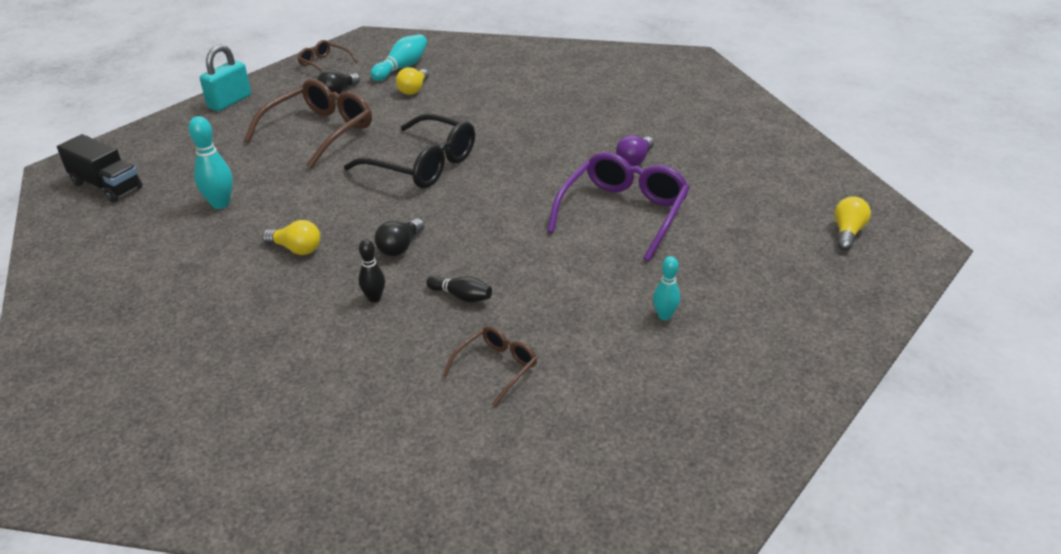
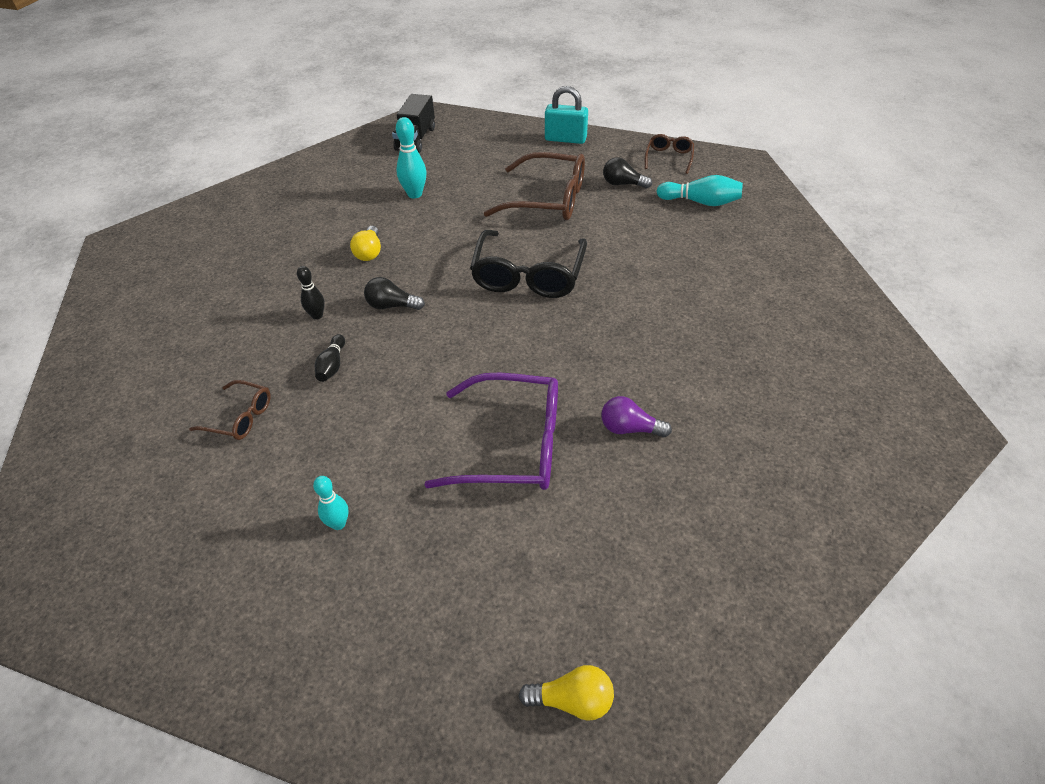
camera: 70 degrees right, 10 degrees up
yellow light bulb [396,67,429,95] -> none

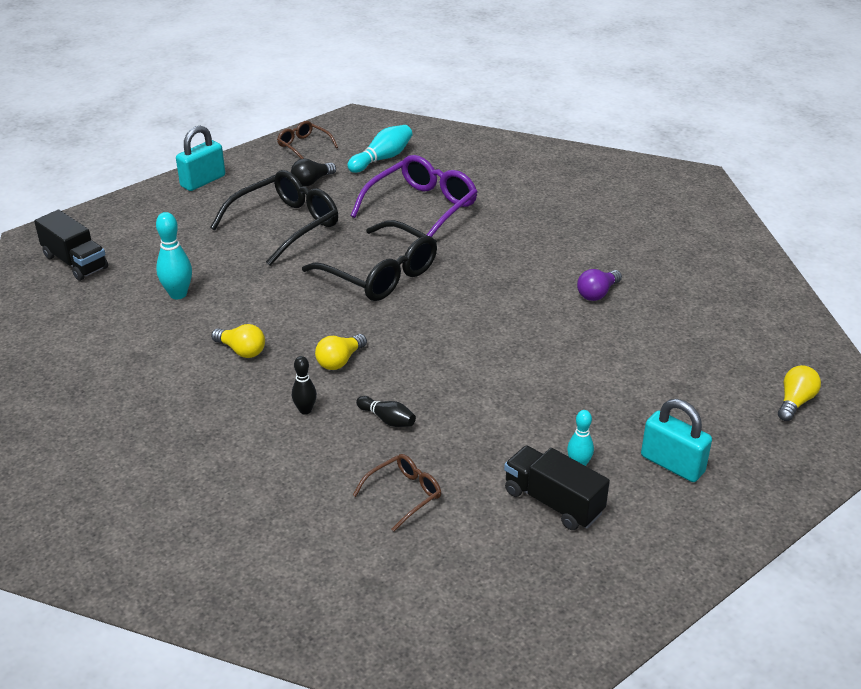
camera: 60 degrees left, 10 degrees down
black light bulb [364,277,425,310] -> yellow light bulb [315,334,367,370]
purple glasses [424,373,558,490] -> purple glasses moved to [351,155,478,237]
brown glasses [484,152,585,221] -> black glasses [210,170,338,266]
none -> black truck [504,446,610,530]
none -> turquoise padlock [641,399,712,482]

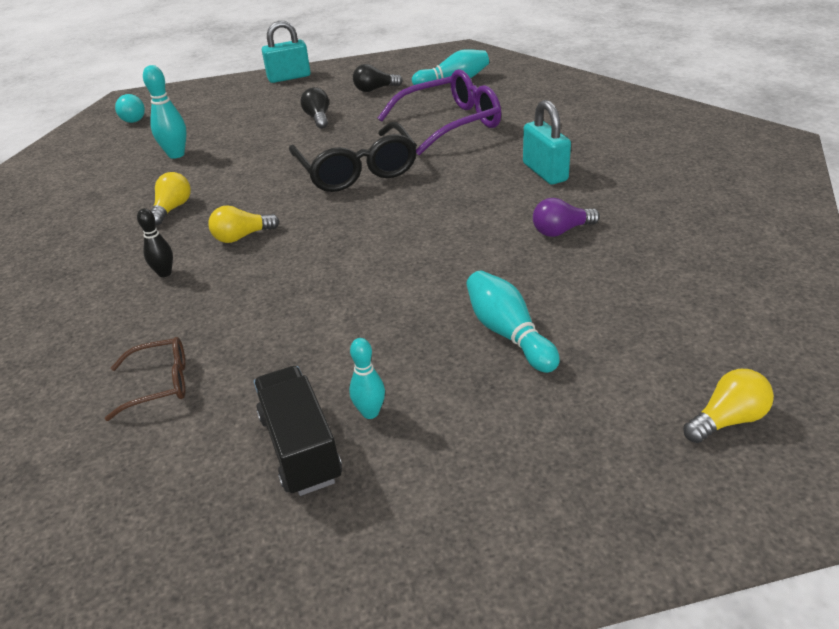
camera: 30 degrees right, 0 degrees up
black truck [34,210,108,281] -> turquoise light bulb [115,94,145,123]
black glasses [210,170,338,266] -> black light bulb [300,87,329,129]
yellow light bulb [211,324,265,358] -> yellow light bulb turned 135 degrees counterclockwise [151,172,191,225]
brown glasses [277,121,338,159] -> none
black bowling pin [356,396,416,427] -> none
turquoise padlock [641,399,712,482] -> turquoise padlock moved to [523,100,571,185]
none -> turquoise bowling pin [466,271,560,373]

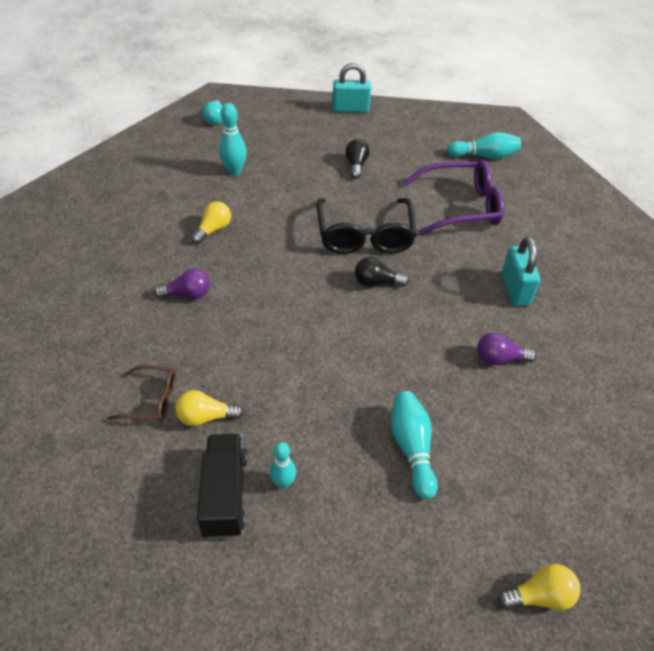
camera: 15 degrees right, 10 degrees up
black bowling pin [137,208,173,277] -> purple light bulb [154,269,210,299]
yellow light bulb [208,205,279,243] -> yellow light bulb moved to [175,390,244,426]
black light bulb [353,64,403,92] -> black light bulb moved to [355,257,409,287]

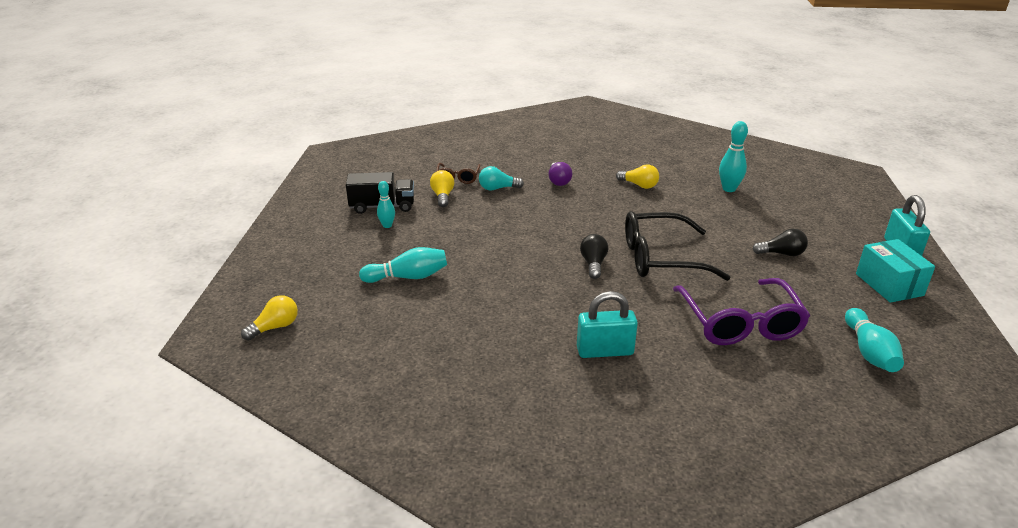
camera: 90 degrees right, 15 degrees down
turquoise light bulb [203,100,223,125] -> turquoise light bulb moved to [479,166,524,191]
purple light bulb [477,332,536,365] -> none
yellow light bulb [498,564,580,610] -> yellow light bulb turned 120 degrees counterclockwise [241,295,298,341]
none -> turquoise box [856,239,935,303]

